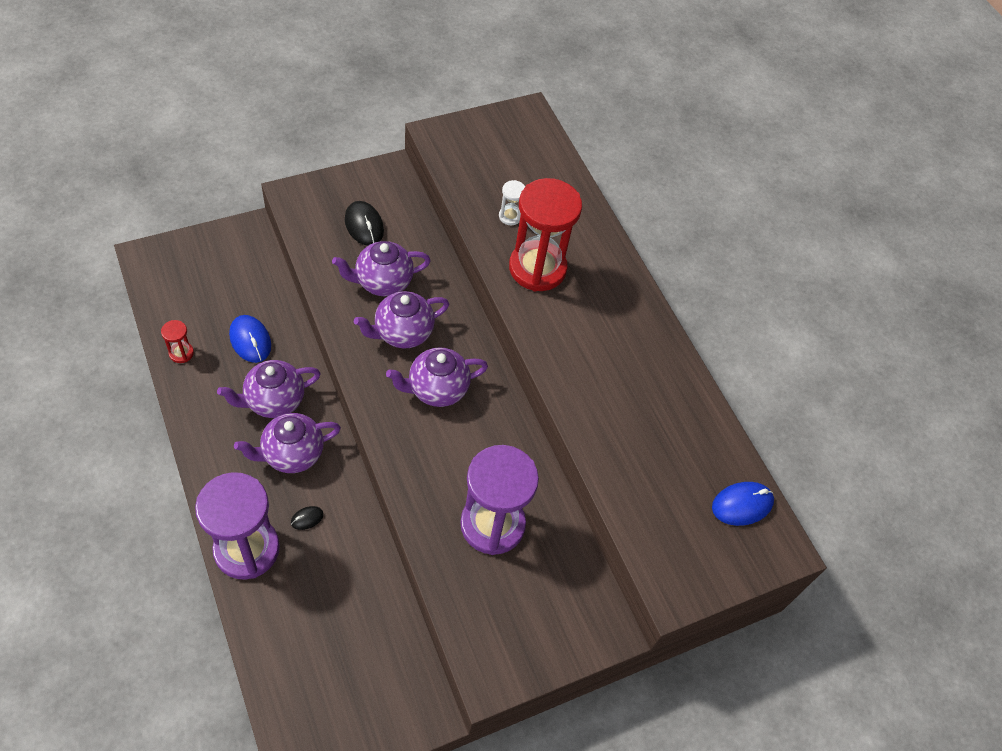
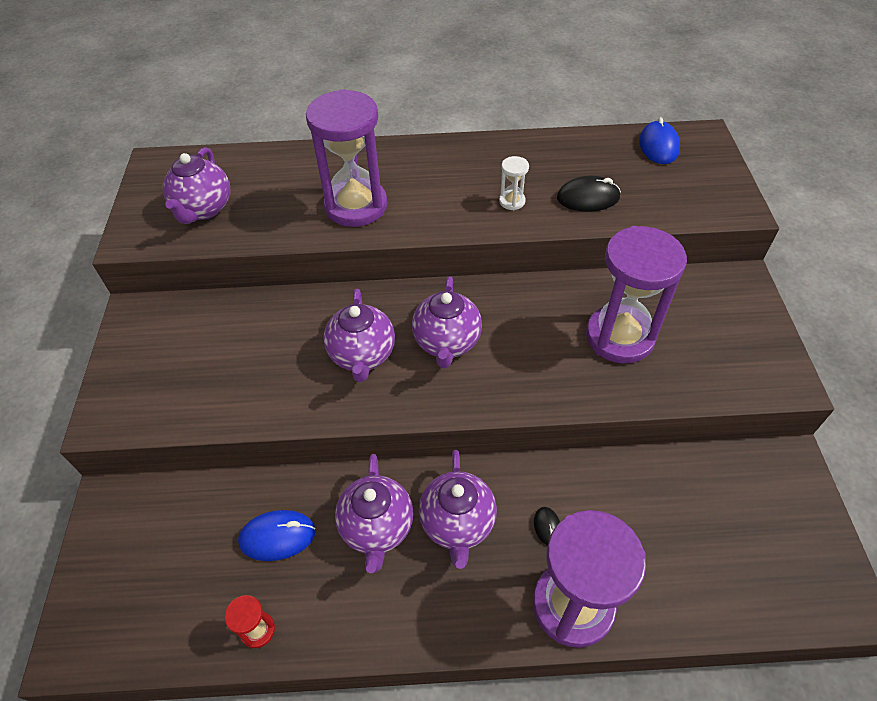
camera: 60 degrees left, 5 degrees down
purple teapot [332,241,431,296] -> purple teapot moved to [163,147,230,224]
black mouse [345,201,384,246] -> black mouse moved to [557,176,621,211]
white hourglass [499,180,525,225] -> white hourglass moved to [499,156,529,210]
red hourglass [509,178,582,292] -> purple hourglass [306,89,387,227]

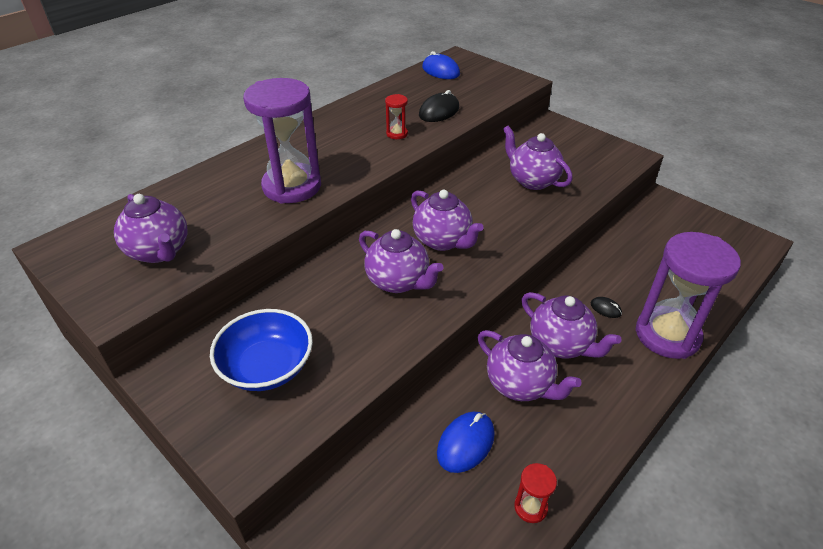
camera: 45 degrees left, 10 degrees down
white hourglass [499,156,529,210] -> red hourglass [385,94,408,139]
purple hourglass [586,226,687,364] -> purple teapot [503,126,572,190]
none -> blue bowl [210,309,313,391]

